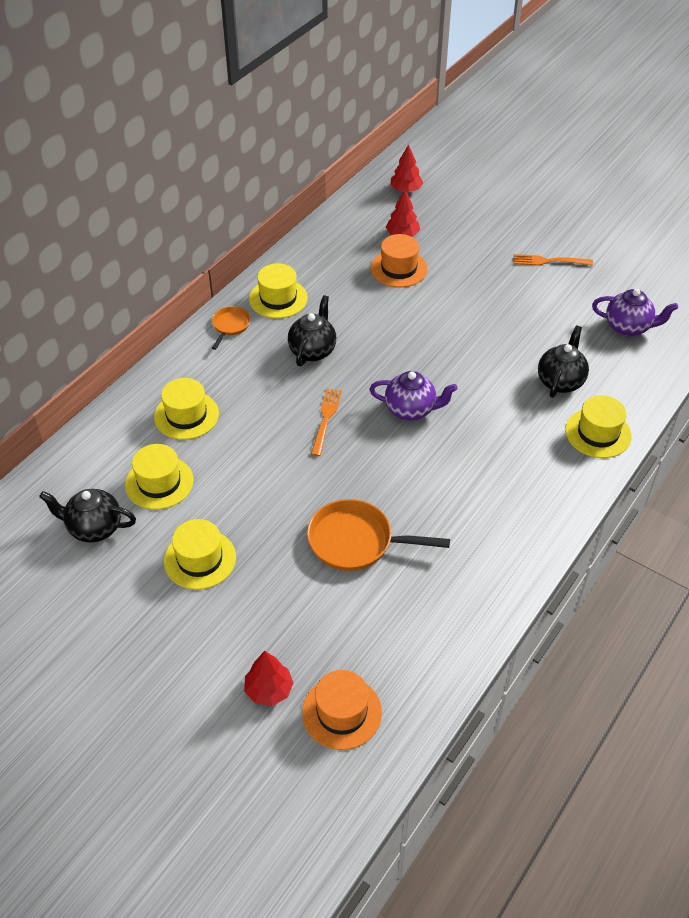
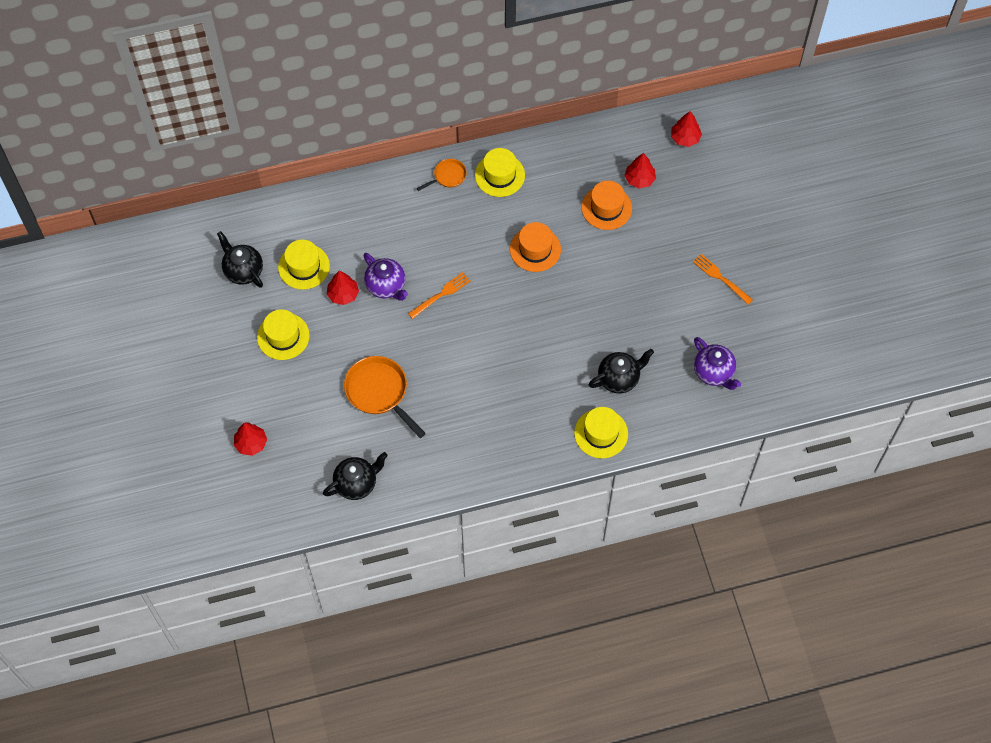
camera: 40 degrees right, 15 degrees up
yellow hat [154,378,219,440] -> none
black teapot [288,295,336,366] -> black teapot moved to [323,452,388,500]
orange hat [302,670,382,750] -> orange hat moved to [510,222,561,272]
purple teapot [369,371,458,421] -> purple teapot moved to [363,253,408,301]
none -> red tree [327,270,359,305]

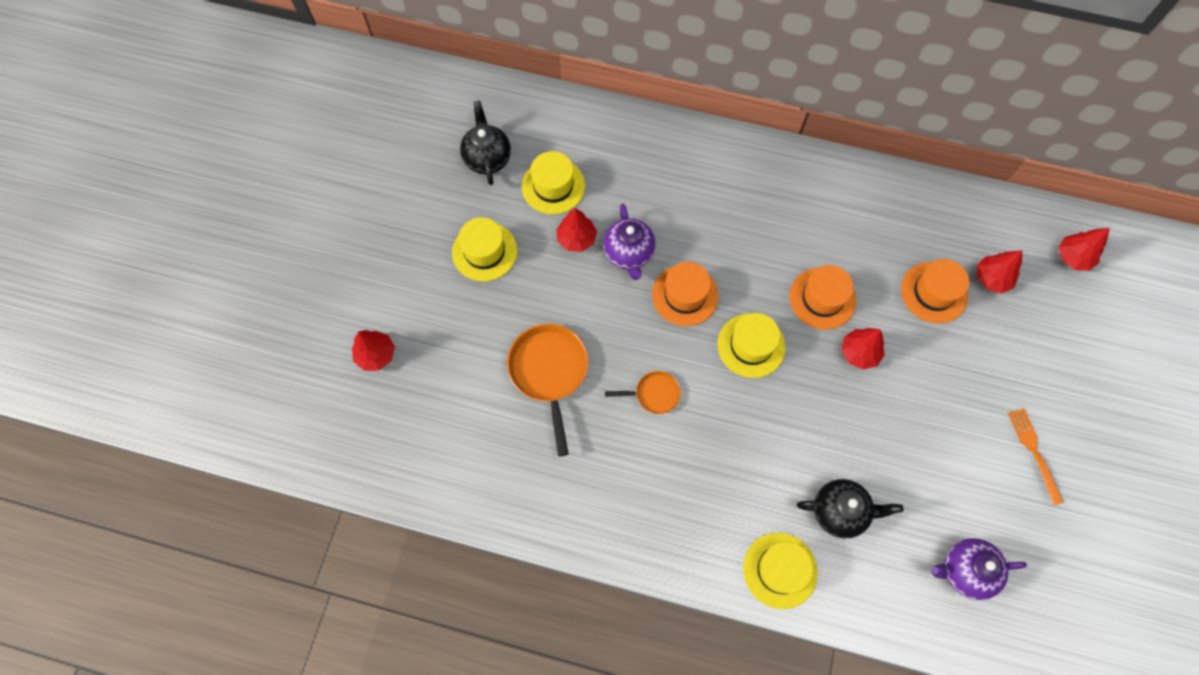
camera: 30 degrees right, 5 degrees up
black teapot [323,452,388,500] -> none
orange fork [408,272,471,319] -> orange hat [652,262,719,326]
orange pan [417,159,467,191] -> orange pan moved to [605,371,681,414]
yellow hat [475,148,525,197] -> yellow hat moved to [718,313,786,378]
purple teapot [694,337,741,390] -> purple teapot turned 90 degrees clockwise [931,538,1027,600]
none -> red tree [841,328,885,370]

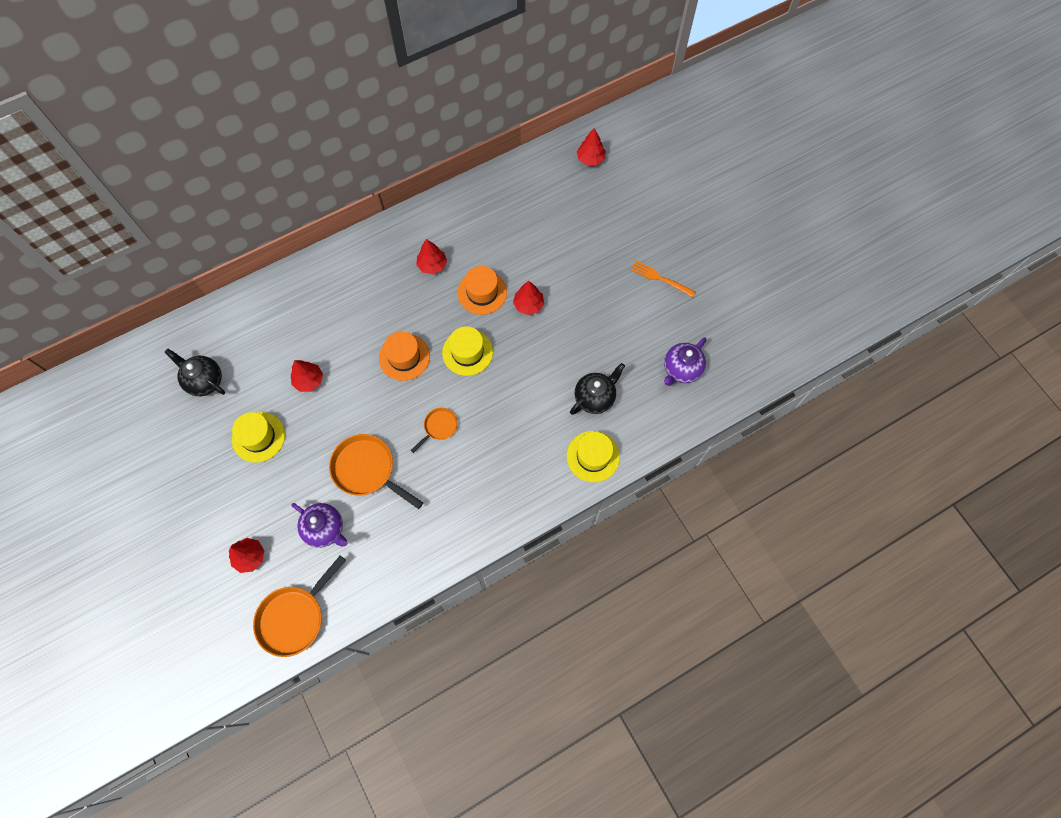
camera: 45 degrees left, 0 degrees up
yellow hat [522,151,585,214] -> none
purple teapot [603,204,656,280] -> purple teapot moved to [291,503,347,548]
orange hat [901,259,969,324] -> none
red tree [977,250,1022,293] -> red tree moved to [416,239,447,274]
none -> orange pan [253,555,346,657]

